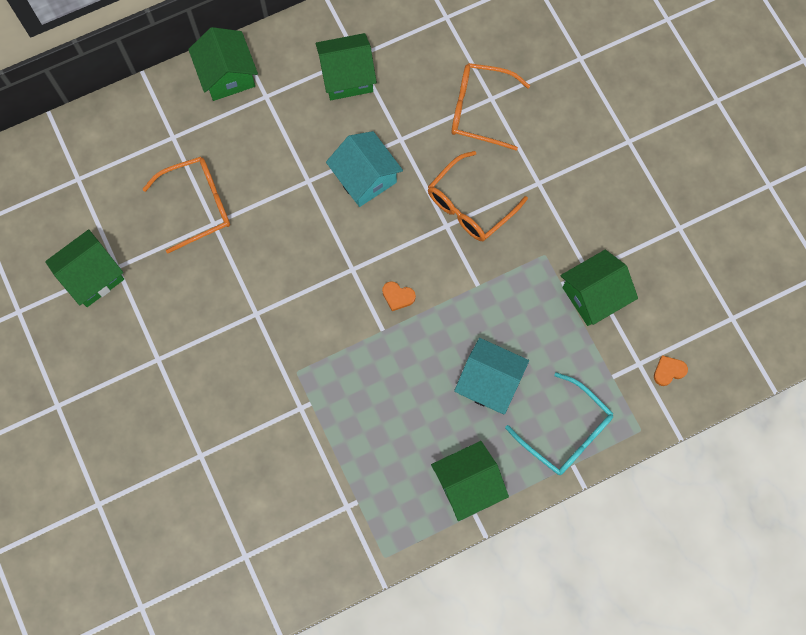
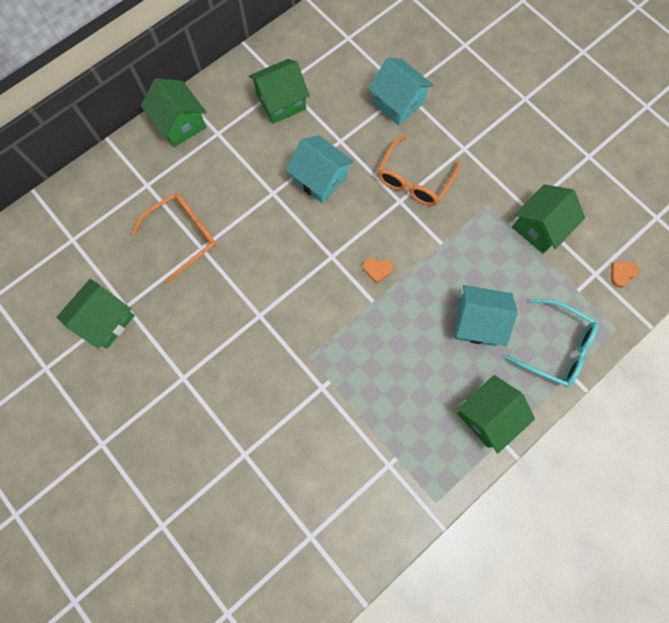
camera: 15 degrees left, 0 degrees up
orange glasses [452,63,530,150] -> turquoise house [368,58,434,126]

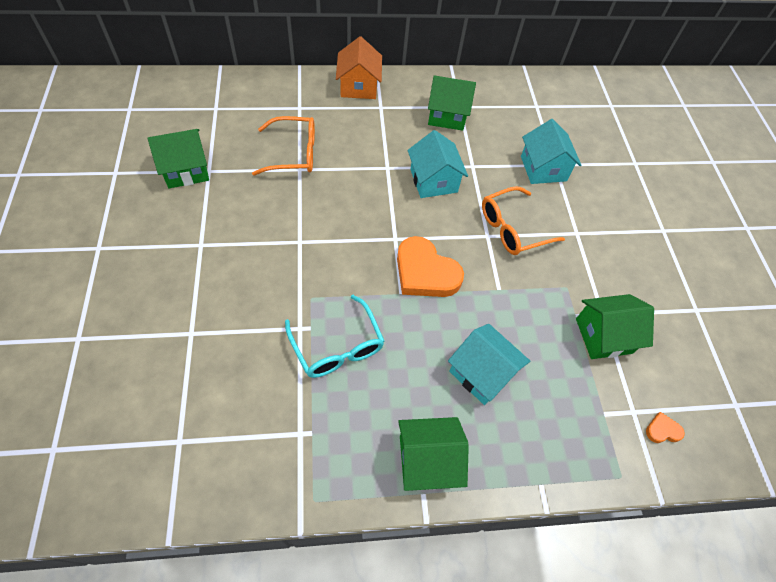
camera: 30 degrees right, 15 degrees down
green house [141,78,206,147] -> orange house [336,36,382,99]
orange heart [363,258,393,283] -> orange heart [397,236,464,297], size x2.33
turquoise glasses [504,299,598,387] -> turquoise glasses moved to [285,295,384,378]

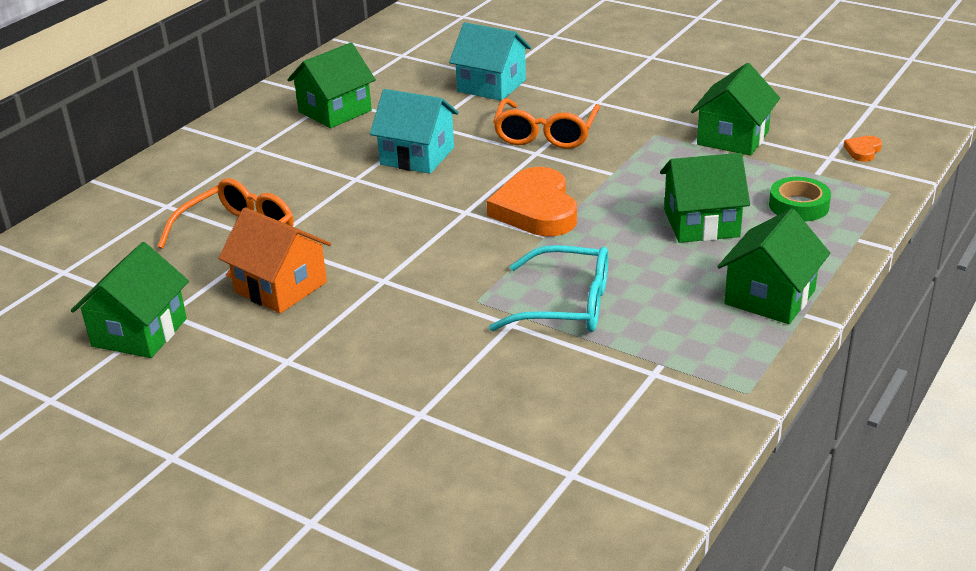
camera: 45 degrees left, 25 degrees down
orange house [336,36,382,99] -> orange house moved to [218,207,331,314]
orange heart [397,236,464,297] -> orange heart turned 90 degrees clockwise [487,167,577,236]
turquoise house [448,324,530,405] -> green house [660,153,750,243]
none -> green tape [769,177,831,221]

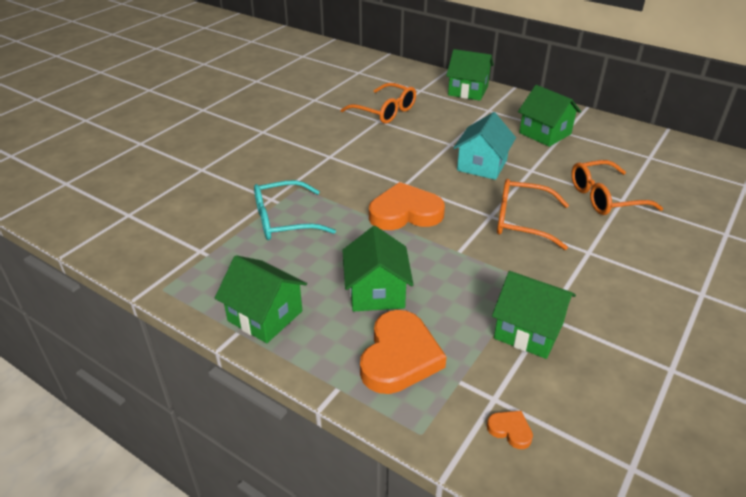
camera: 90 degrees right, 5 degrees up
green house [71,242,189,358] -> green house moved to [446,49,494,101]
orange house [218,207,331,314] -> none
turquoise house [449,22,531,101] -> orange glasses [571,160,663,215]
turquoise glasses [489,245,608,332] -> turquoise glasses turned 60 degrees clockwise [254,180,336,240]
green tape [769,177,831,221] -> orange heart [360,310,447,394]

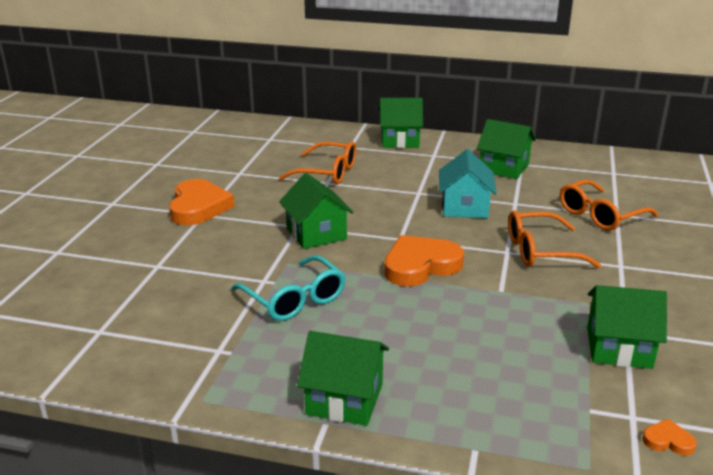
camera: 20 degrees left, 10 degrees down
turquoise glasses [254,180,336,240] -> turquoise glasses turned 90 degrees counterclockwise [232,255,346,321]
green house [342,226,414,311] -> green house moved to [279,173,353,249]
orange heart [360,310,447,394] -> orange heart moved to [169,179,235,225]

